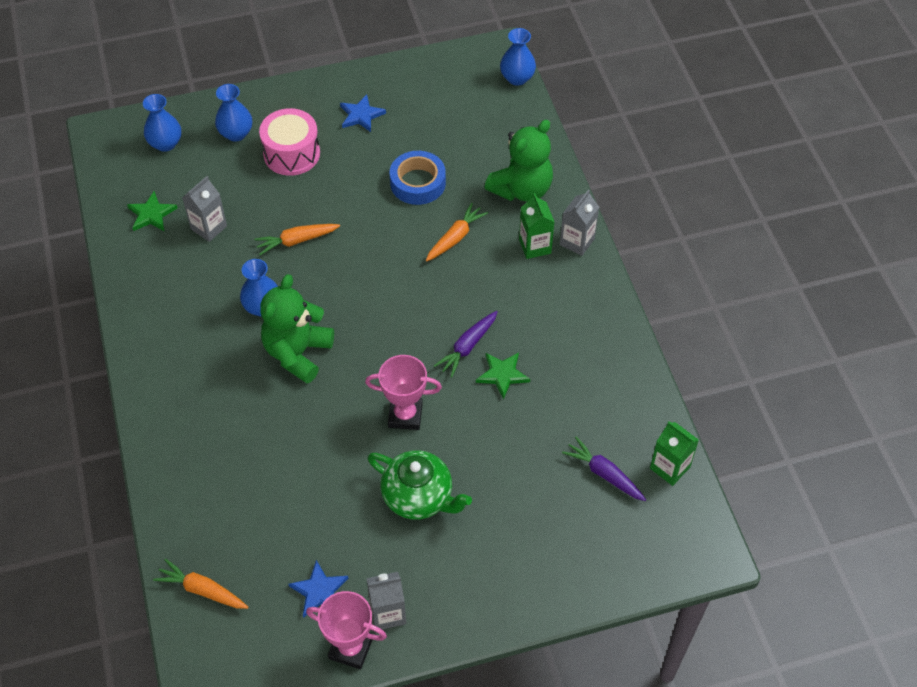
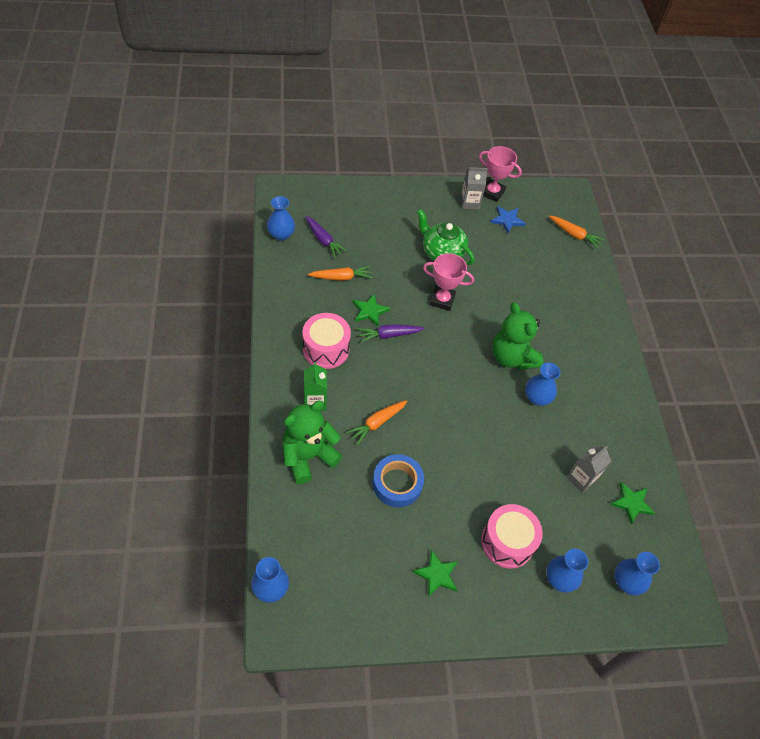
camera: 175 degrees left, 0 degrees up
orange carrot [254,224,340,255] -> orange carrot moved to [308,266,373,281]
green teddy bear [260,274,334,383] -> green teddy bear turned 120 degrees clockwise [492,302,543,370]
blue star [340,94,386,132] -> green star [413,550,458,597]
purple carrot [434,311,498,377] -> purple carrot turned 150 degrees counterclockwise [358,324,424,342]
grey carton [560,189,599,256] -> none
green carton [650,421,699,486] -> blue vase [267,196,295,241]
none -> pink drum [302,313,351,369]

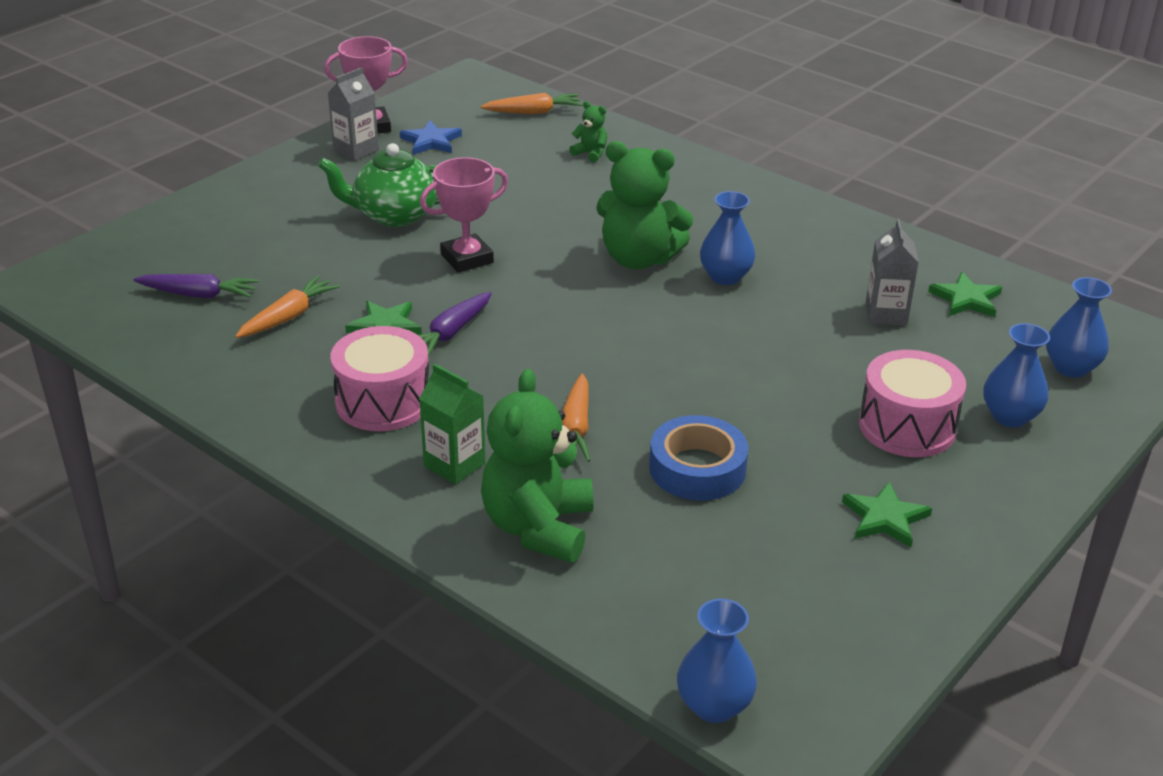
camera: 40 degrees left, 20 degrees down
blue vase [267,196,295,241] -> none
none -> green teddy bear [569,101,607,162]

